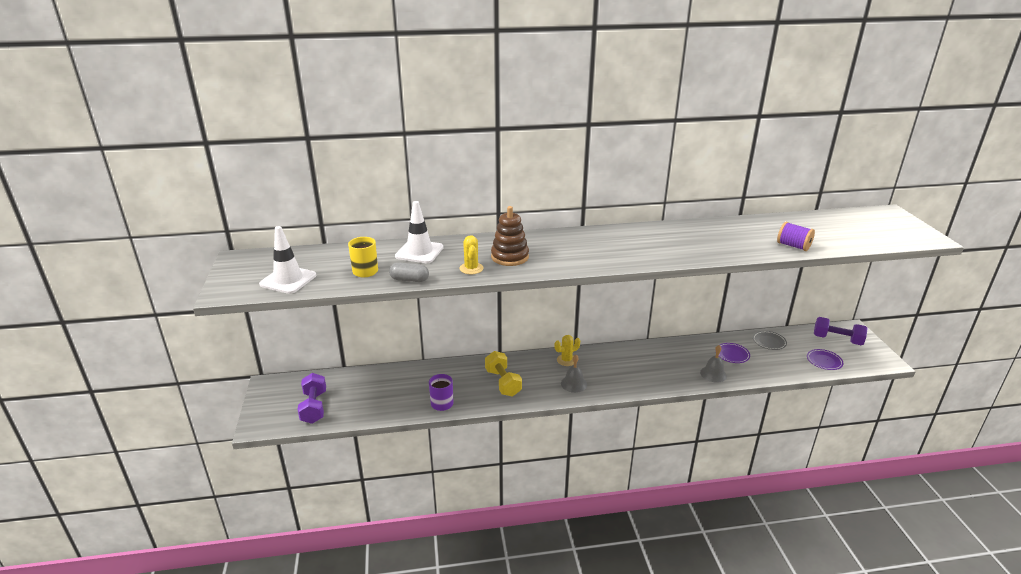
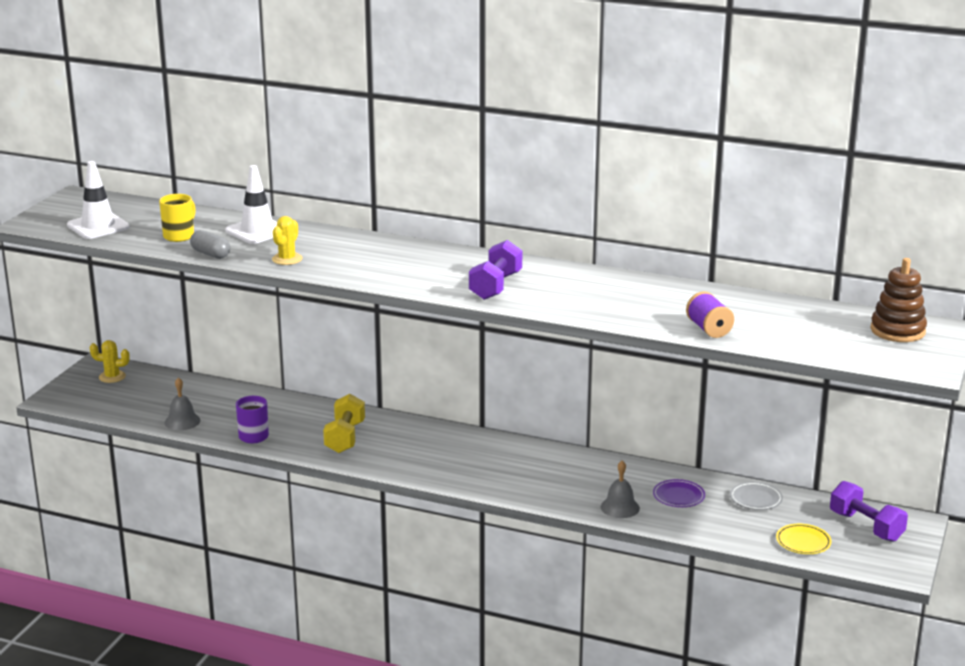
camera: 30 degrees right, 5 degrees down
purple dumbbell [297,373,326,424] -> purple dumbbell moved to [469,240,522,300]
brown stacking toy [491,206,529,266] -> brown stacking toy moved to [870,258,927,342]
yellow cactus [555,335,580,366] -> yellow cactus moved to [90,340,130,383]
grey bell [561,355,587,393] -> grey bell moved to [164,377,200,430]
purple plate [807,349,843,370] -> yellow plate [776,524,832,554]

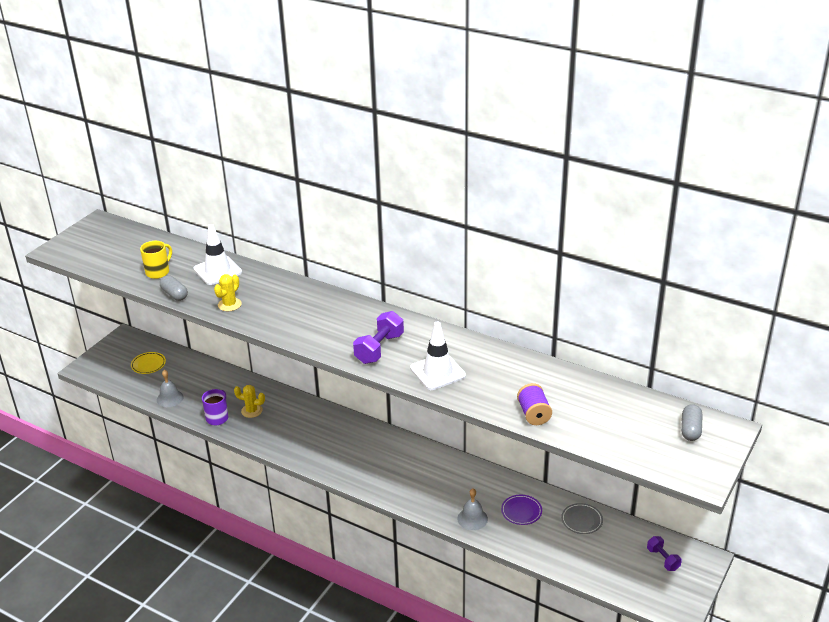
camera: 10 degrees right, 10 degrees up
white traffic cone [67,161,130,239] -> white traffic cone moved to [410,321,466,390]
yellow cactus [90,340,130,383] -> yellow cactus moved to [234,385,265,418]
yellow dumbbell [323,394,365,453] -> none
yellow plate [776,524,832,554] -> yellow plate moved to [131,352,166,374]
purple dumbbell [830,481,908,542] -> purple dumbbell [647,536,682,571], size x0.61
brown stacking toy [870,258,927,342] -> grey capsule [681,404,702,441]

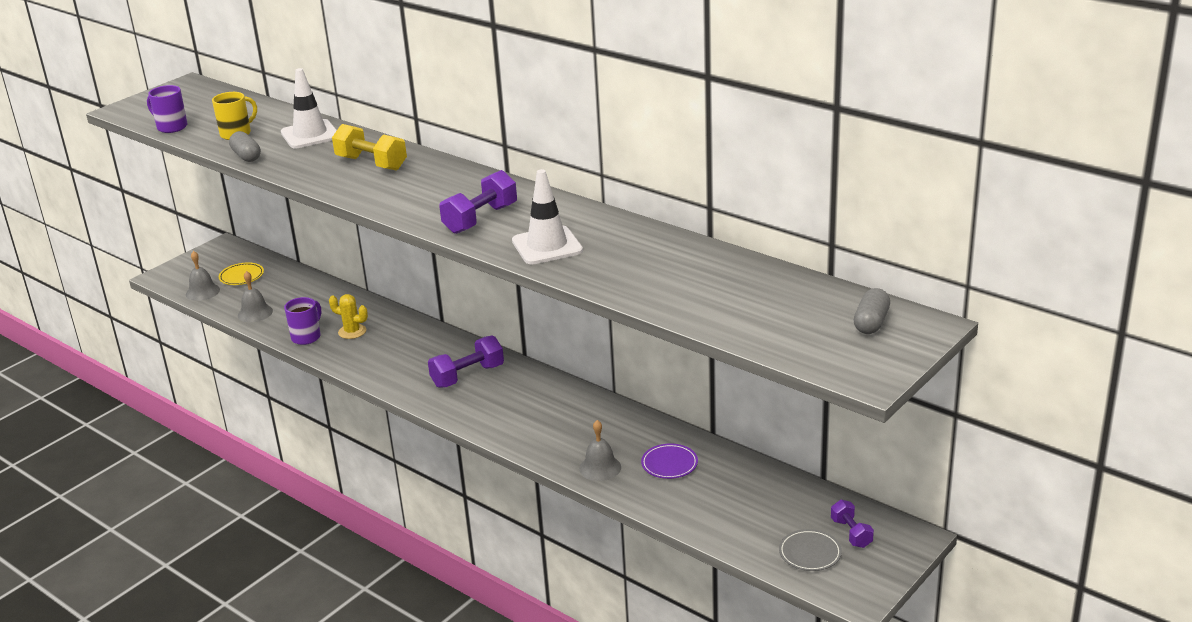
camera: 10 degrees right, 5 degrees down
yellow cactus [214,274,242,311] -> none
purple spool [517,383,552,425] -> none
grey plate [561,503,603,534] -> grey plate moved to [779,529,842,571]
none -> purple mug [147,85,187,133]
none -> grey bell [186,251,220,301]
none -> yellow dumbbell [332,124,407,171]
none -> purple dumbbell [428,336,504,388]

